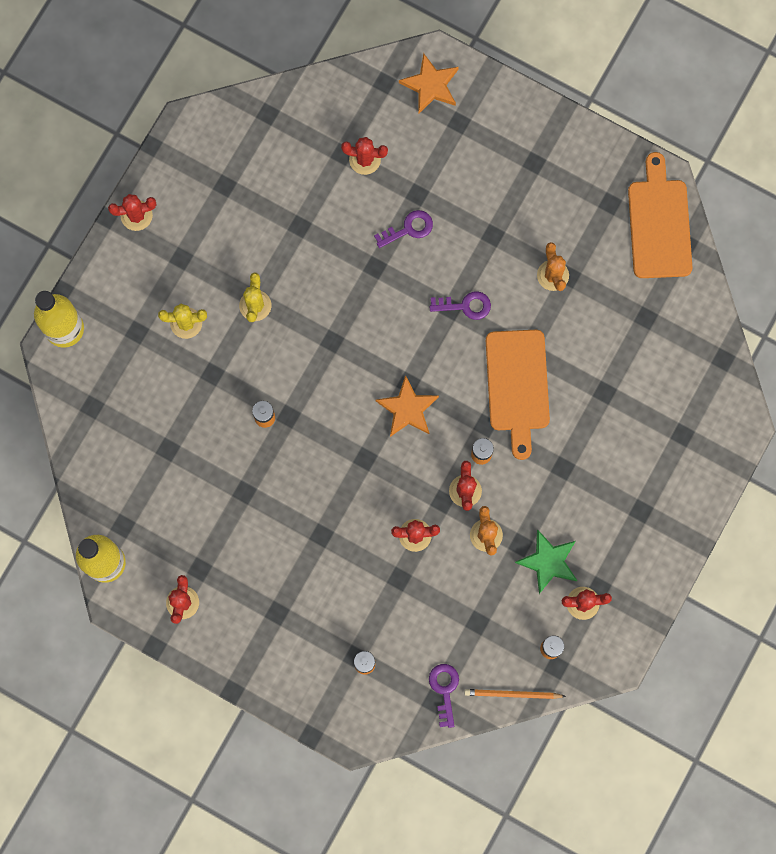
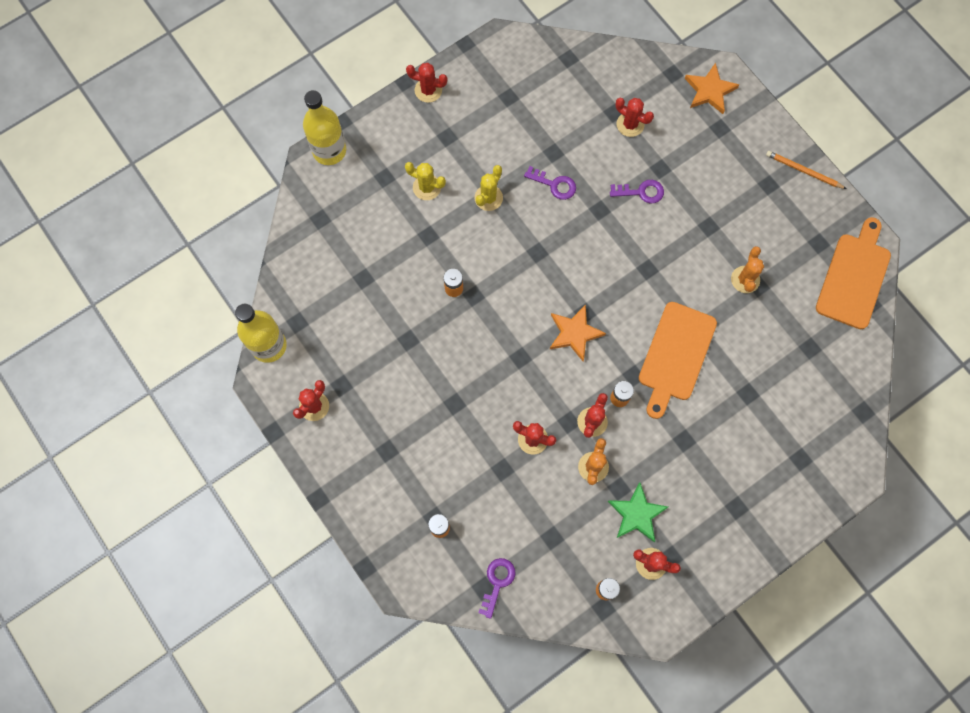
camera: 25 degrees right, 5 degrees down
purple key [430,291,491,320] -> purple key moved to [524,166,576,200]
orange pencil [464,689,566,699] -> orange pencil moved to [766,151,846,189]

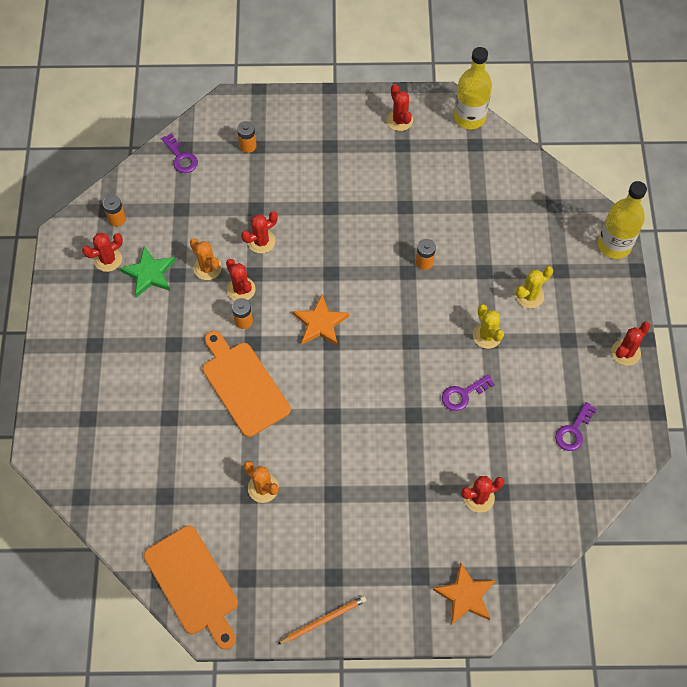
camera: 125 degrees right, 10 degrees down
purple key [610,180,664,203] -> purple key moved to [555,402,597,451]

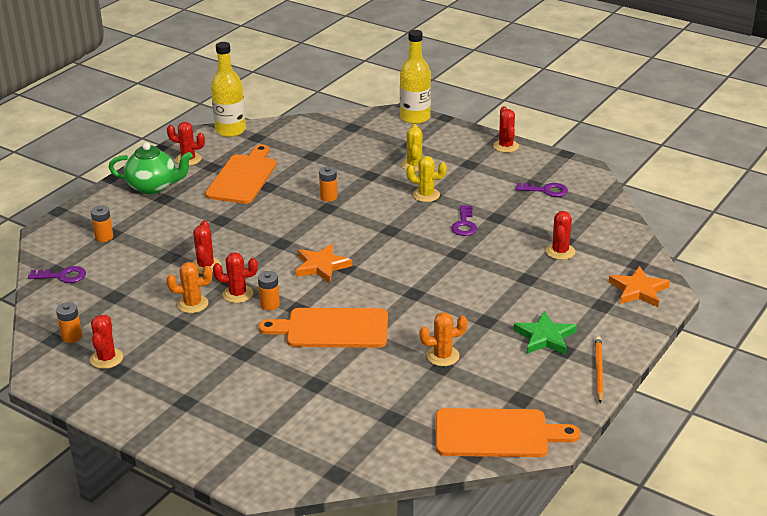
camera: 55 degrees left, 30 degrees down
green star [120,246,175,298] -> green star moved to [513,311,577,355]
purple key [555,402,597,451] -> purple key turned 60 degrees counterclockwise [515,183,568,197]
none -> green teapot [109,142,193,194]
none -> orange cutting board [205,144,276,204]

